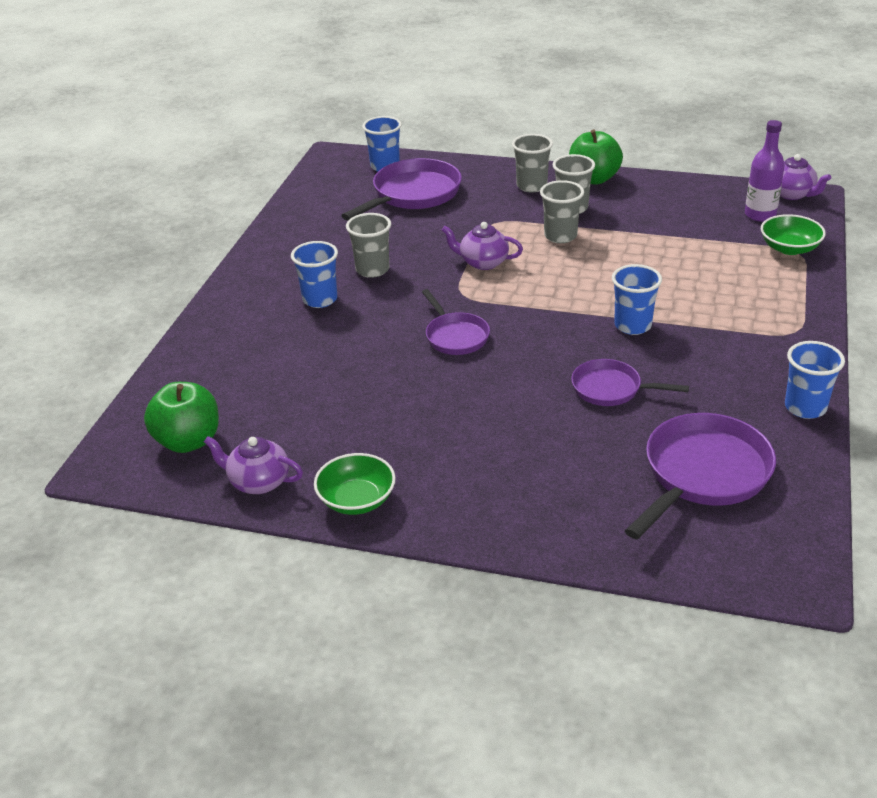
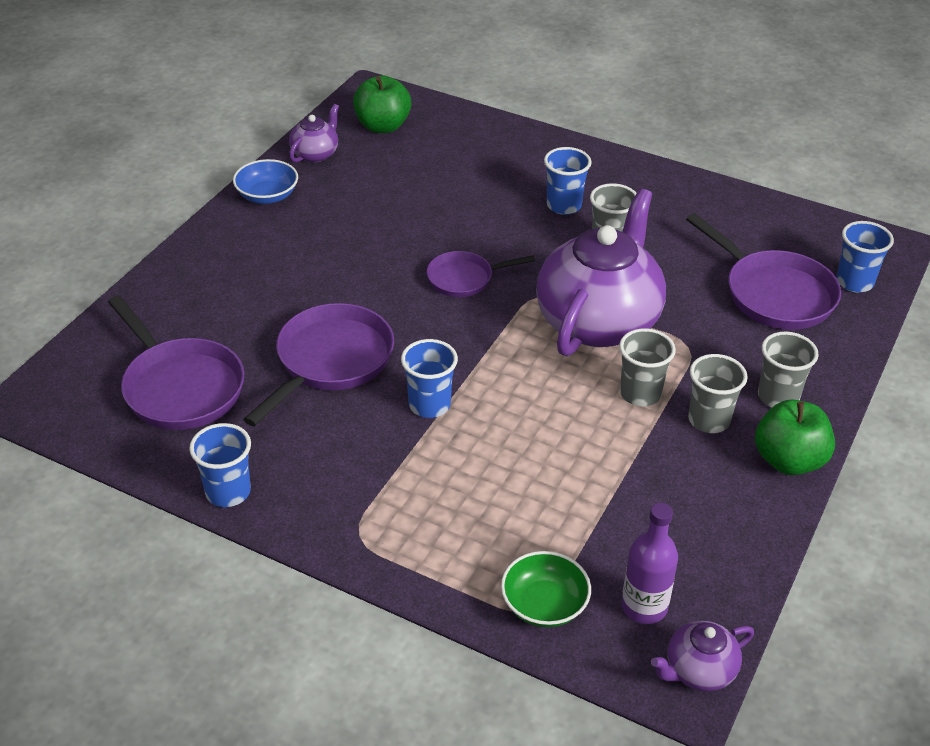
camera: 100 degrees right, 5 degrees up
green bowl [314,453,396,515] -> blue bowl [233,159,298,204]
purple teapot [442,222,523,270] -> purple teapot [536,188,666,356], size x2.24
purple pan [571,359,689,406] -> purple pan [243,303,394,426], size x1.67

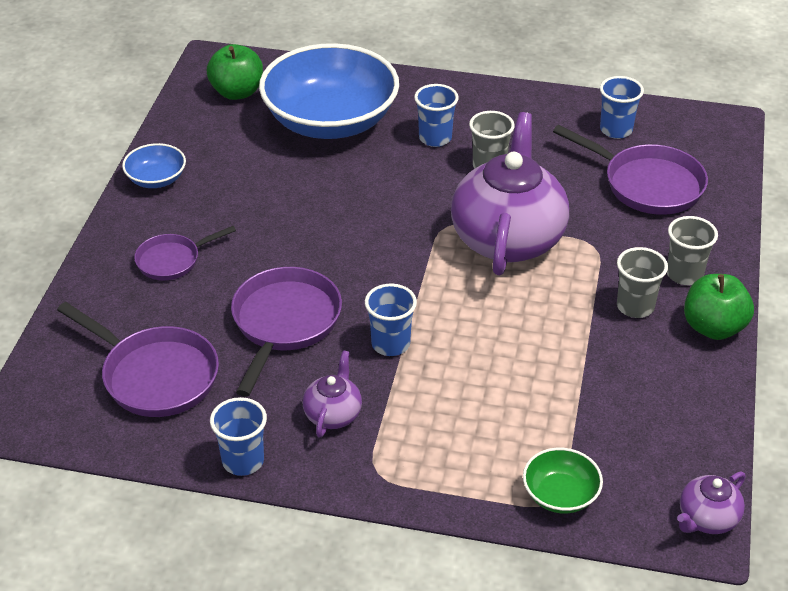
camera: 15 degrees left, 0 degrees up
purple teapot [289,104,339,163] -> purple teapot moved to [303,350,362,438]
purple pan [427,251,535,297] -> purple pan moved to [134,226,236,280]
grey cup [619,328,676,406] -> none
purple bottle [622,503,678,624] -> none
blue cup [836,221,894,293] -> blue cup moved to [600,76,644,139]
none -> blue bowl [259,43,399,139]

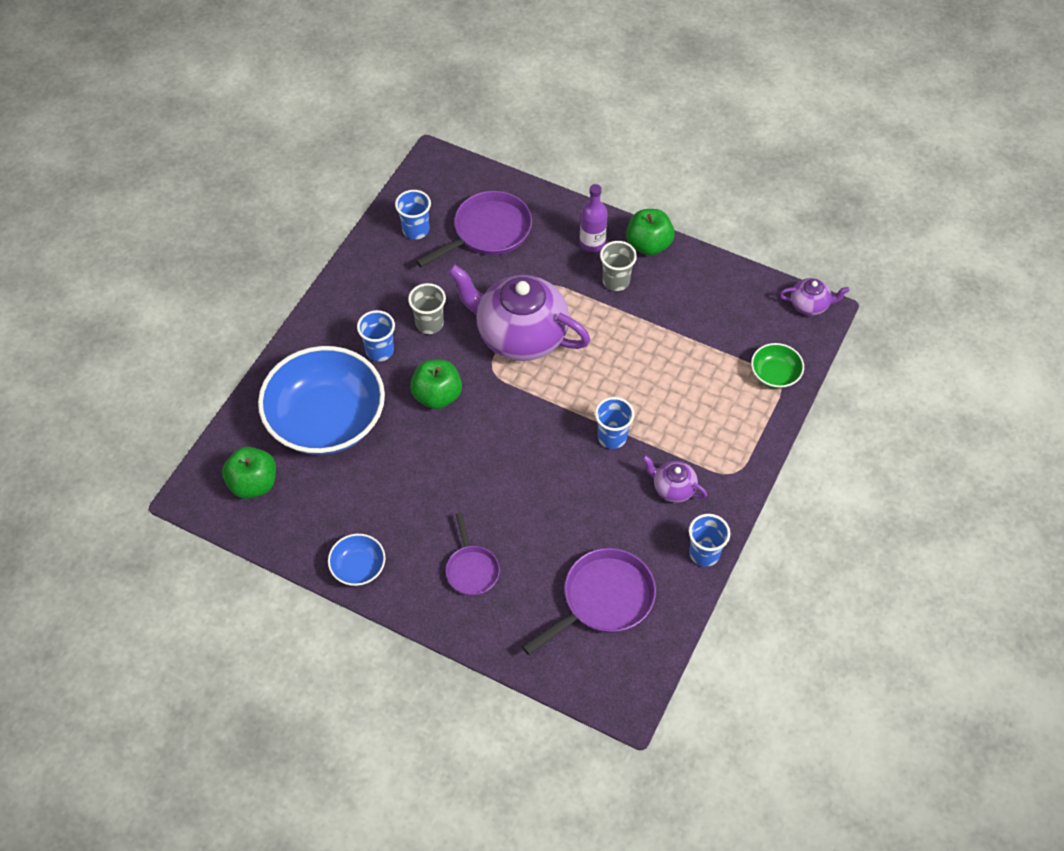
camera: 75 degrees left, 15 degrees up
purple pan [231,267,342,397] -> none
grey cup [667,216,718,285] -> purple bottle [580,184,608,252]
purple teapot [677,472,745,534] -> purple teapot turned 60 degrees counterclockwise [779,278,850,316]
none -> green apple [410,360,462,409]

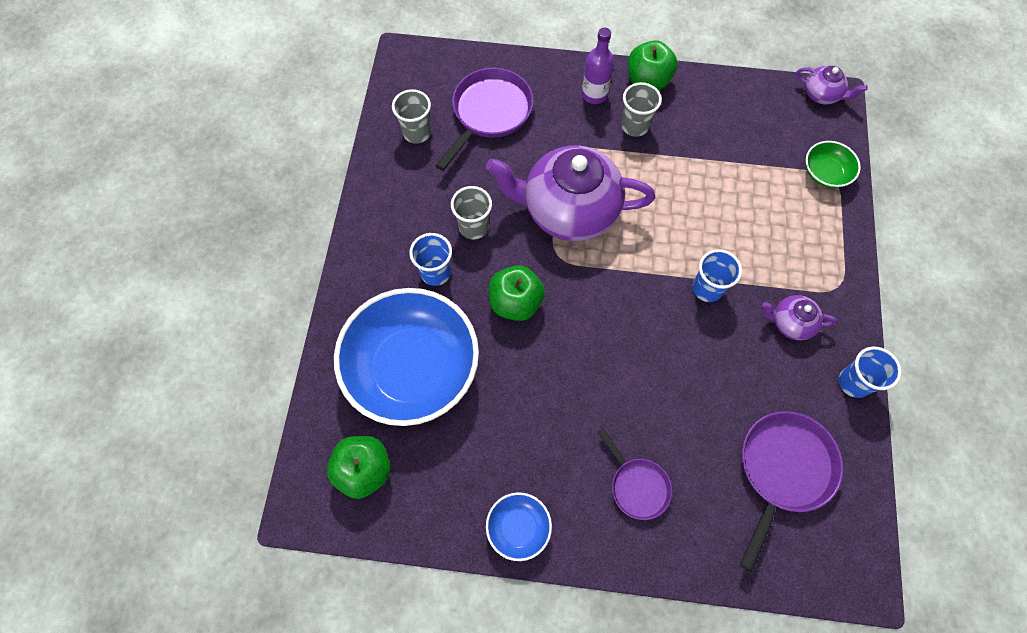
camera: 20 degrees left, 10 degrees up
blue cup [395,190,431,239] -> grey cup [392,89,431,144]
purple teapot [779,278,850,316] -> purple teapot turned 45 degrees clockwise [796,66,868,104]

